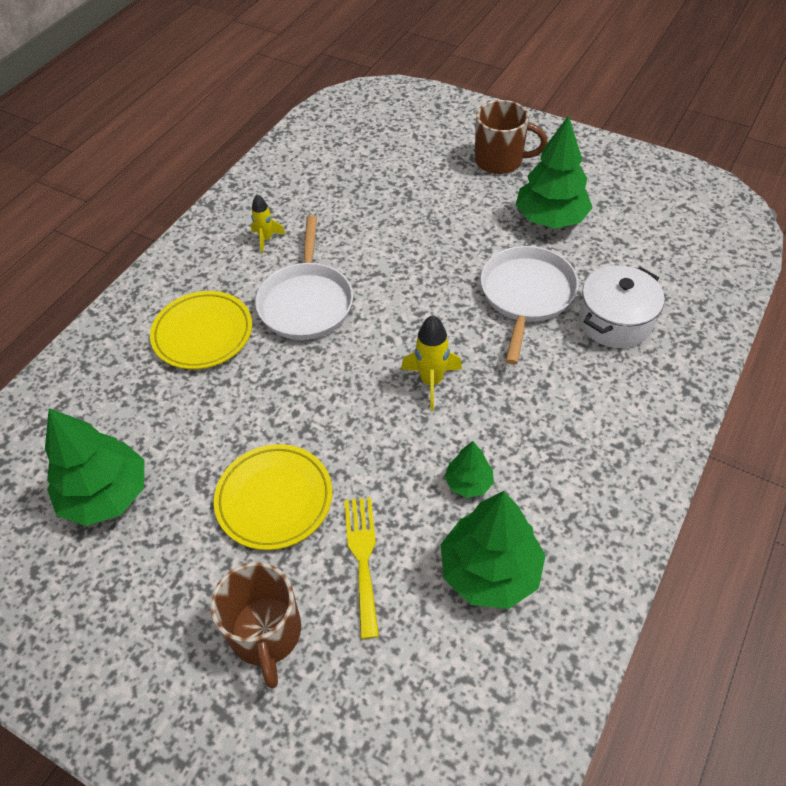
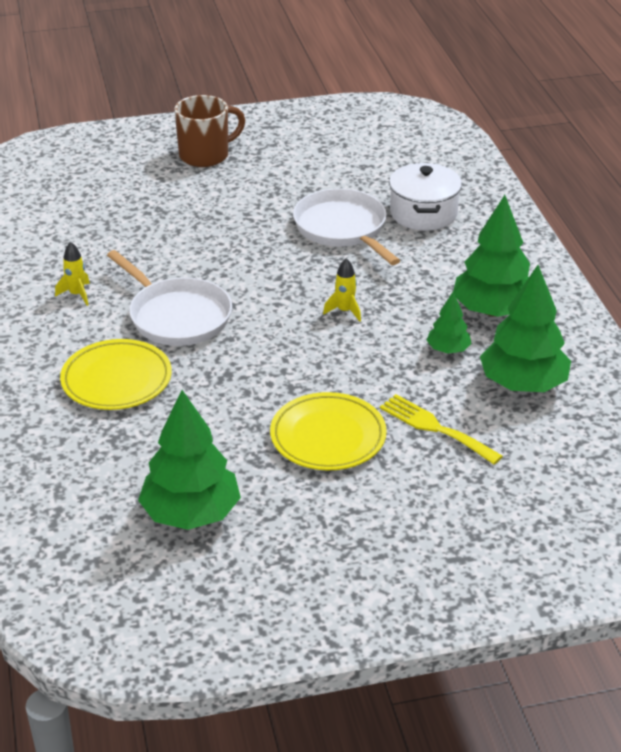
camera: 45 degrees left, 15 degrees down
brown mug [211,562,301,688] -> none
yellow rocket [401,315,462,410] -> yellow rocket [323,258,361,322], size x0.66
green tree [516,115,593,228] -> green tree moved to [453,195,530,317]

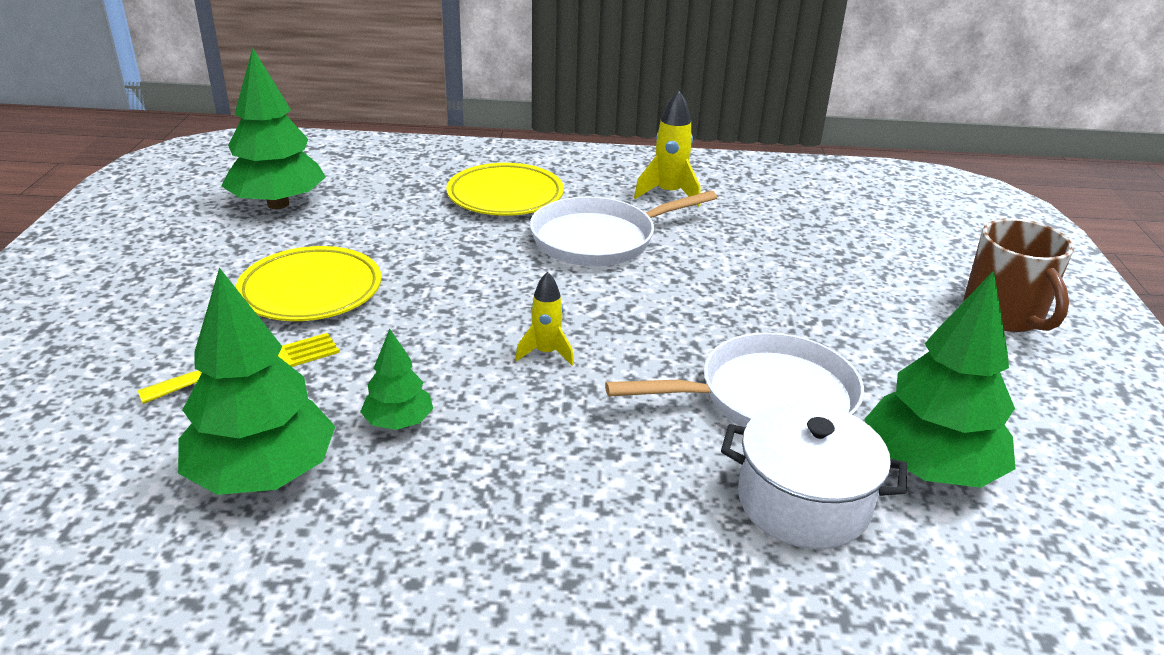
camera: 105 degrees right, 5 degrees down
yellow rocket [55,242,90,306] -> yellow rocket [634,90,700,207], size x1.51
green tree [453,195,530,317] -> green tree moved to [864,270,1016,488]

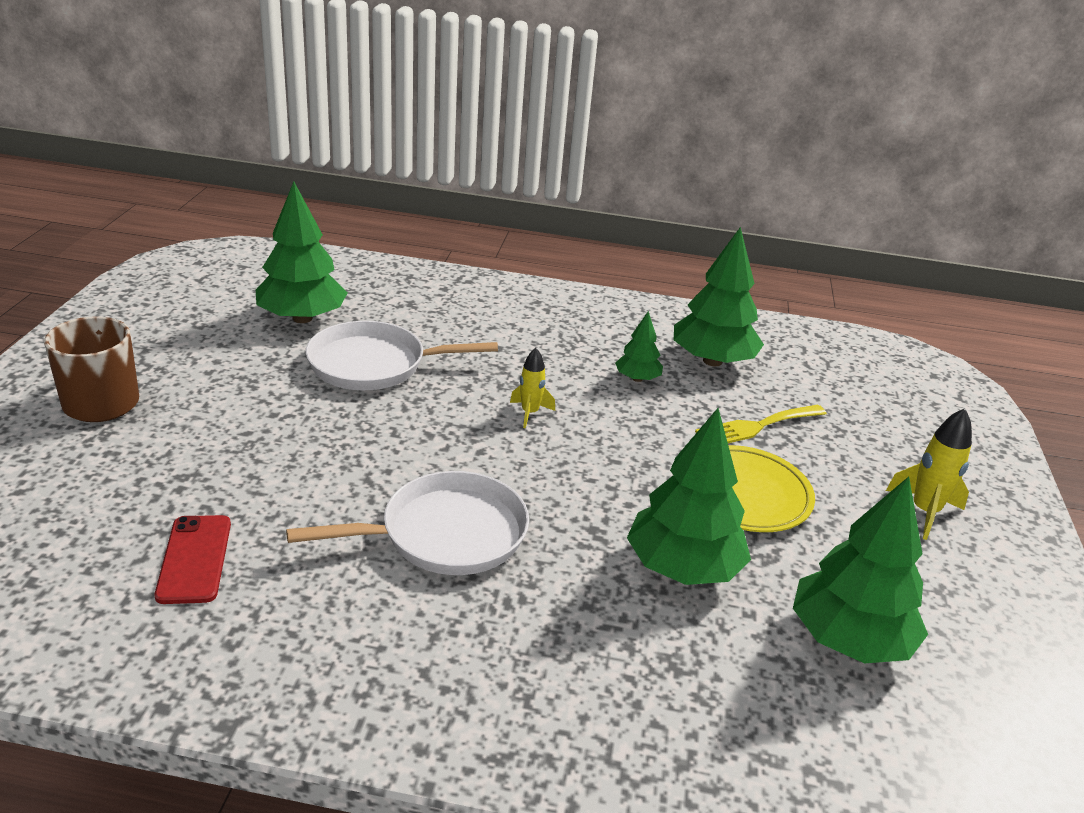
camera: 175 degrees left, 0 degrees up
yellow plate [447,163,564,216] -> none
yellow rocket [634,90,700,207] -> yellow rocket moved to [886,408,972,540]
white pot [721,402,907,549] -> none
none -> red phone [155,515,231,604]
none -> green tree [627,408,751,585]

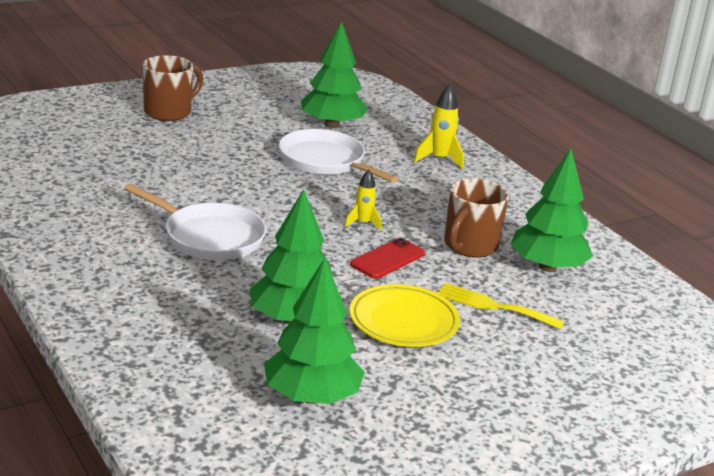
camera: 50 degrees right, 5 degrees down
red phone [155,515,231,604] -> red phone moved to [350,238,425,279]
green tree [615,311,663,382] -> brown mug [444,179,509,258]
yellow rocket [886,408,972,540] -> yellow rocket moved to [414,84,464,169]

